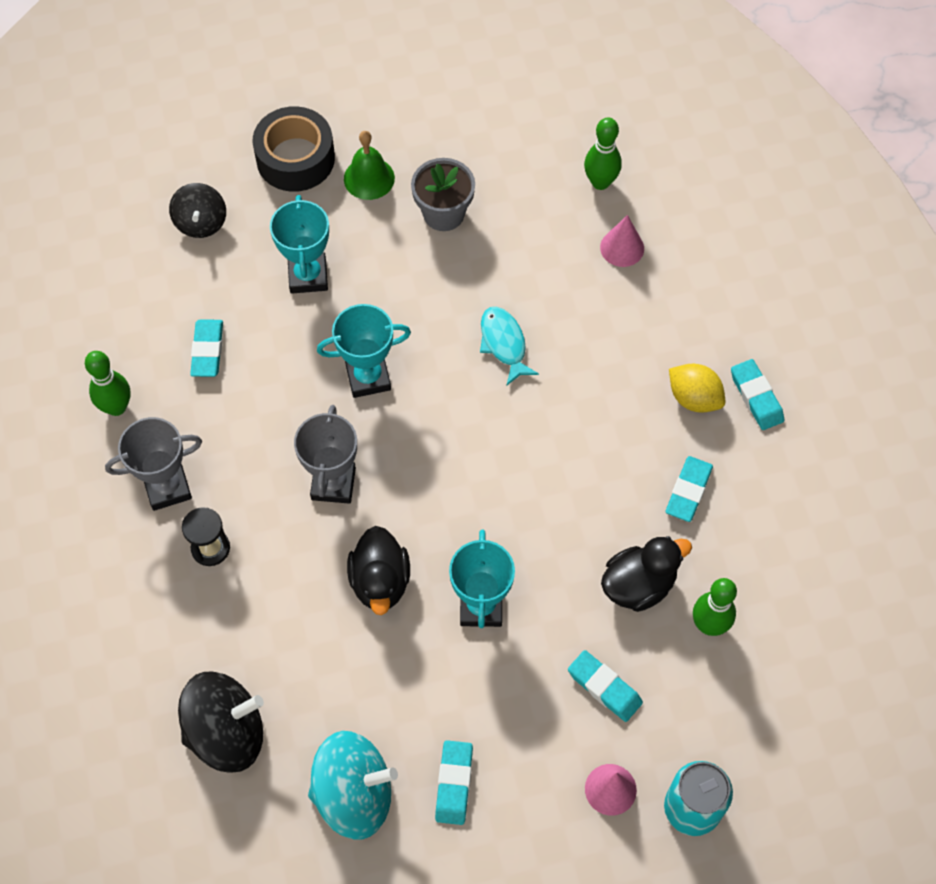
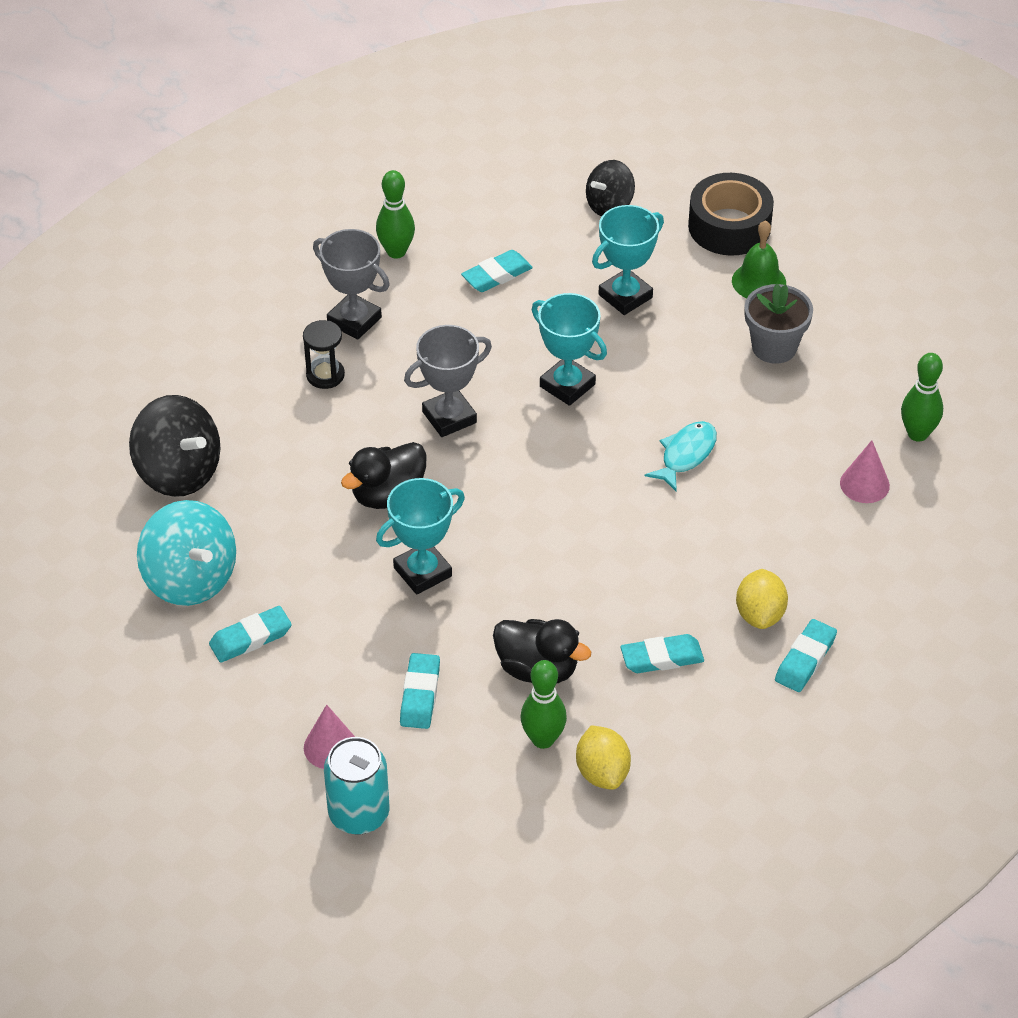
camera: 55 degrees right, 15 degrees down
none -> yellow lemon [576,725,631,790]

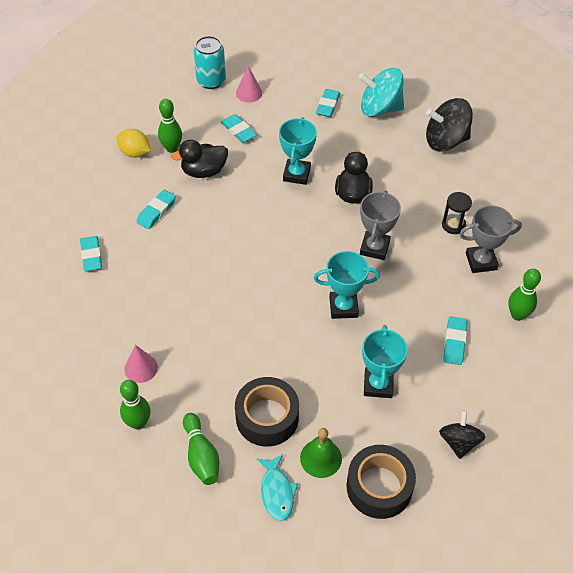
camera: 135 degrees right, 5 degrees up
turquoise fish [644,421,717,492] -> turquoise fish moved to [257,454,298,521]
yellow lemon [736,569,788,629] -> none
grey flower pot [744,284,813,364] -> black tape [235,377,299,447]
none -> green bowling pin [183,413,219,485]

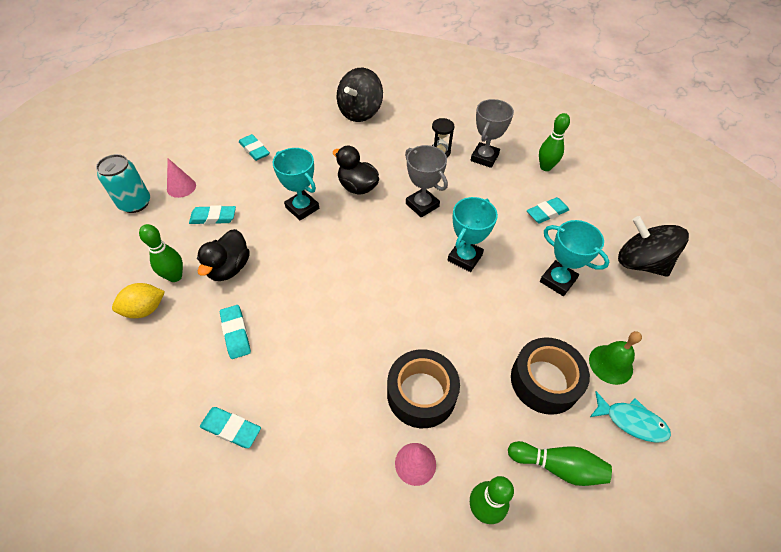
camera: 55 degrees left, 0 degrees up
black tape [346,445,416,519] -> black tape moved to [387,349,460,428]
turquoise spinning top [359,68,404,117] -> none
black spinning top [439,410,485,459] -> black spinning top [618,216,689,277], size x1.60
turquoise eraser [443,316,467,365] -> turquoise eraser turned 75 degrees counterclockwise [527,197,569,223]

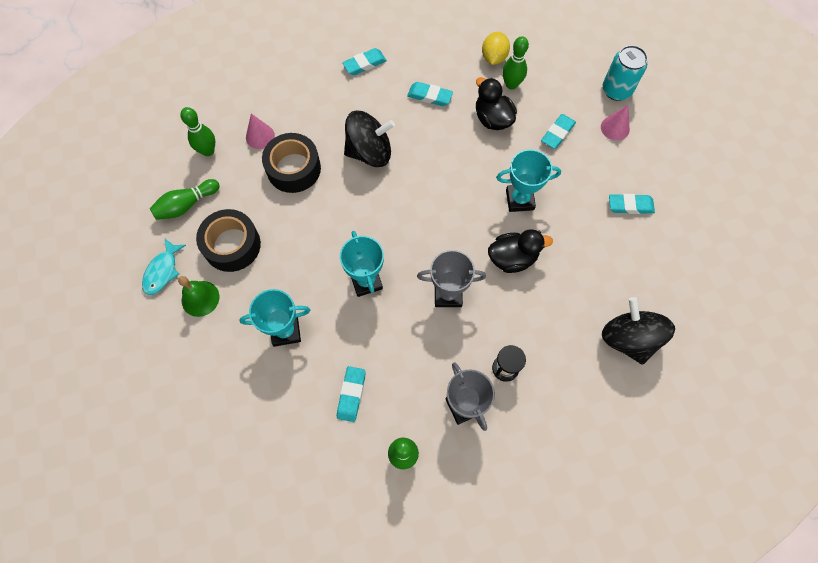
camera: 130 degrees right, 15 degrees up
turquoise fish [590,391,671,443] -> turquoise fish turned 45 degrees counterclockwise [142,239,186,295]
black spinning top [618,216,689,277] -> black spinning top moved to [344,111,395,167]

